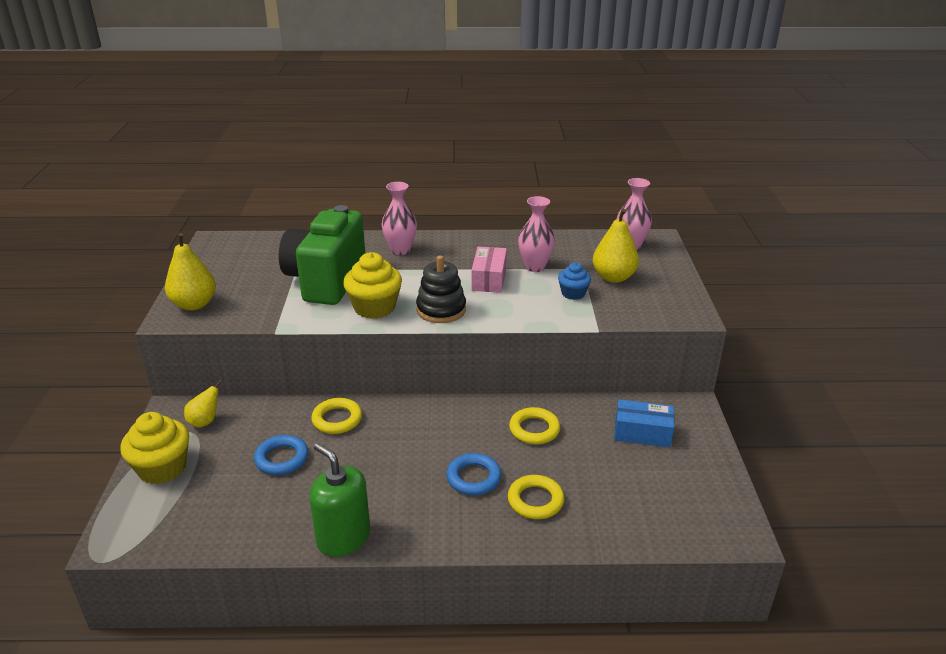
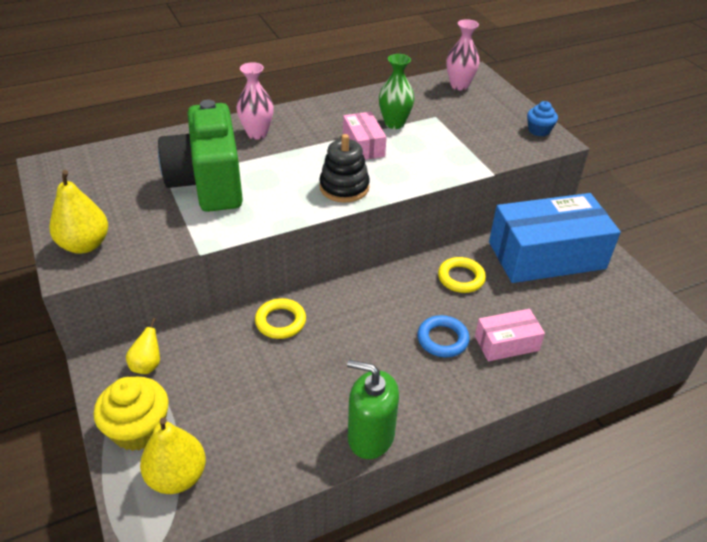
camera: 25 degrees left, 10 degrees up
blue ring [254,435,308,475] -> none
yellow cupcake [343,252,402,319] -> none
yellow ring [508,475,564,519] -> pink box [475,309,545,361]
pink vase [518,196,555,272] -> green vase [379,54,414,129]
blue cupcake [558,262,591,300] -> blue cupcake moved to [527,101,558,136]
yellow pear [593,209,639,283] -> yellow pear moved to [140,417,206,494]
blue box [614,399,674,448] -> blue box [489,193,621,283], size x2.06

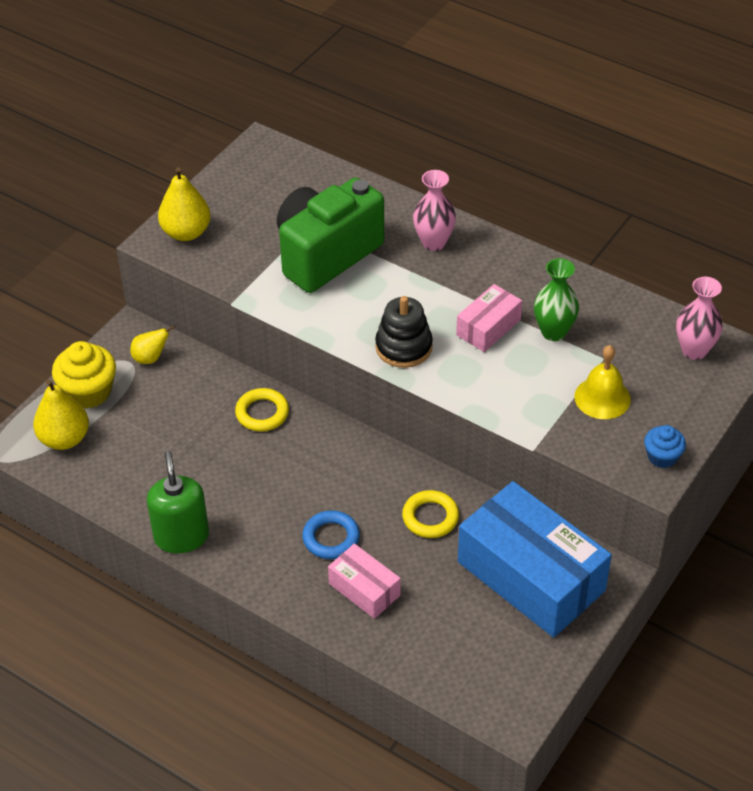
camera: 60 degrees right, 5 degrees up
none -> yellow bell [574,345,631,419]

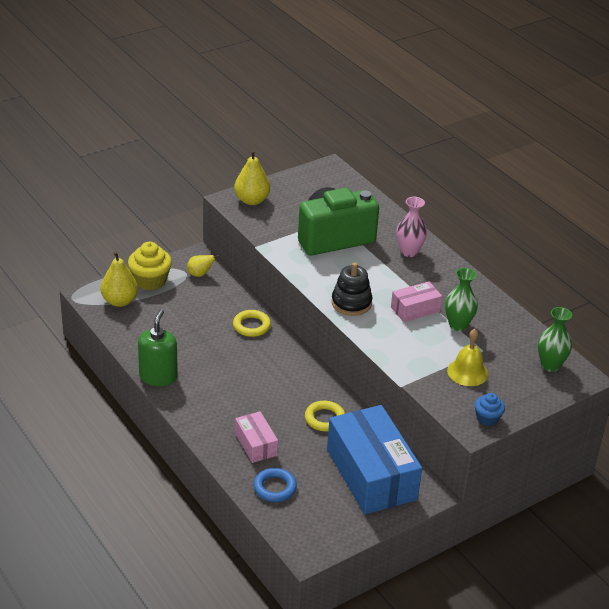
camera: 20 degrees right, 10 degrees down
blue ring [302,510,360,559] -> blue ring moved to [253,468,297,502]
pink vase [676,277,723,360] -> green vase [538,307,572,372]

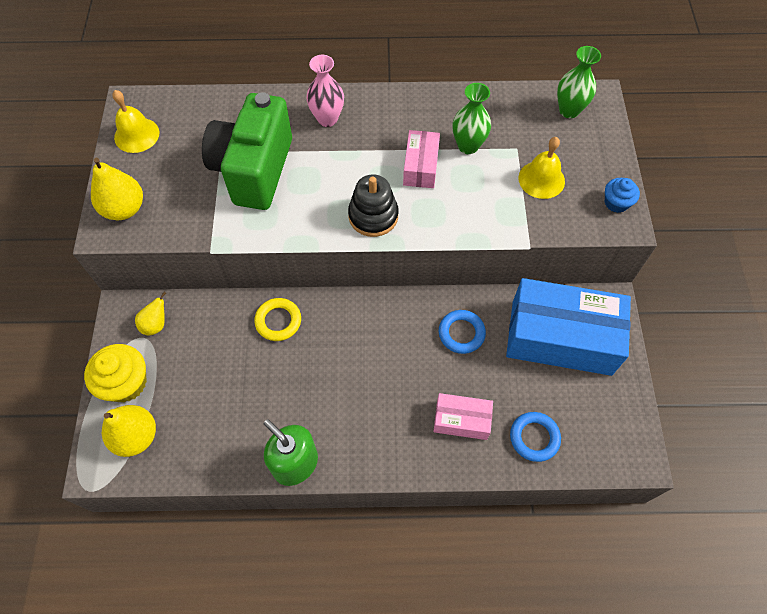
camera: 55 degrees left, 25 degrees up
yellow ring [305,401,345,432] -> blue ring [439,310,486,354]
none -> yellow bell [113,90,159,153]

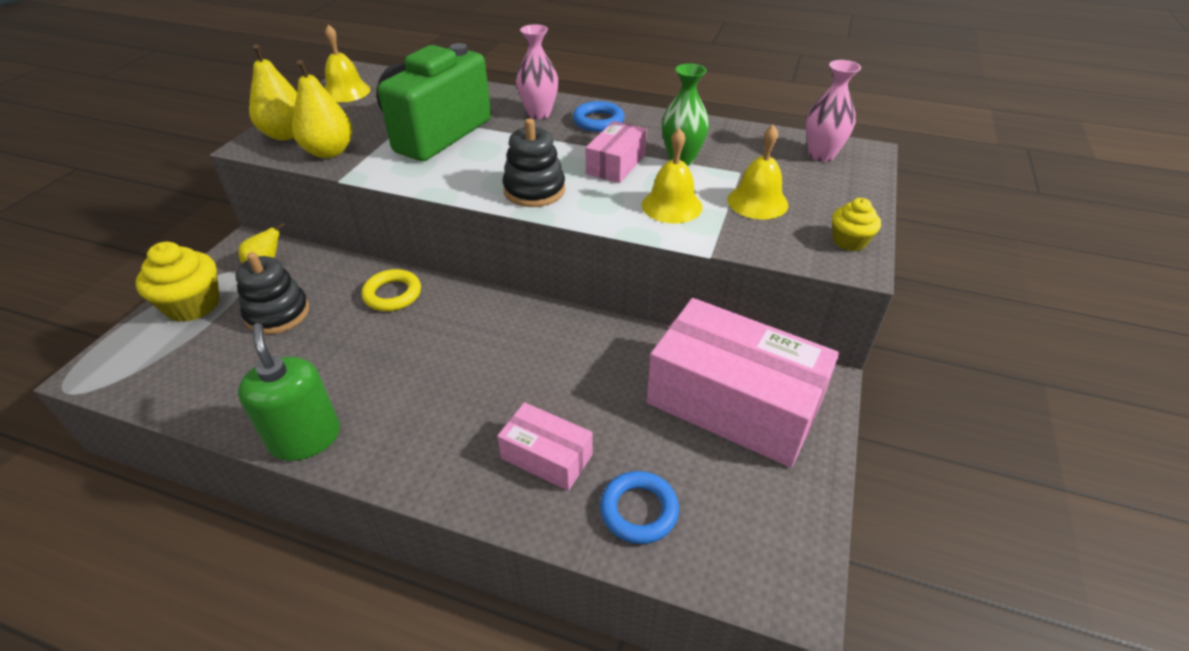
camera: 20 degrees right, 20 degrees down
yellow pear [102,405,156,457] -> yellow pear moved to [292,60,353,158]
blue ring [439,310,486,354] -> blue ring moved to [573,101,625,132]
blue box [506,278,631,376] -> pink box [646,298,839,467]
green vase [557,46,601,118] -> pink vase [806,60,861,162]
blue cupcake [605,178,640,213] -> yellow cupcake [832,198,881,251]
none -> black stacking toy [235,252,309,335]
none -> yellow bell [642,128,702,224]

